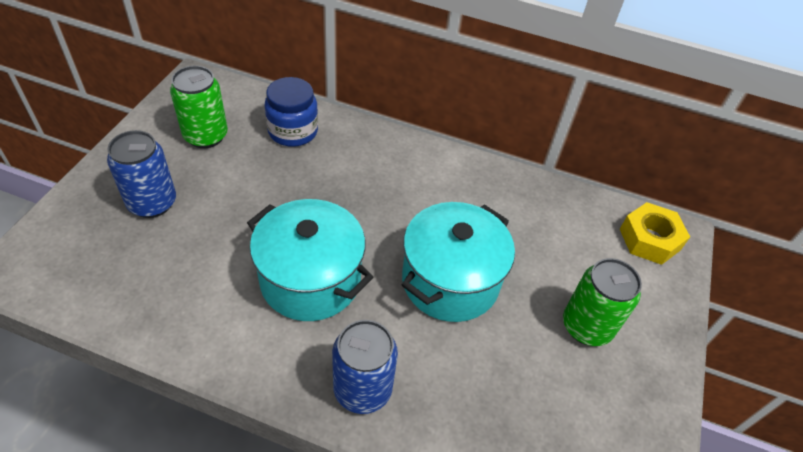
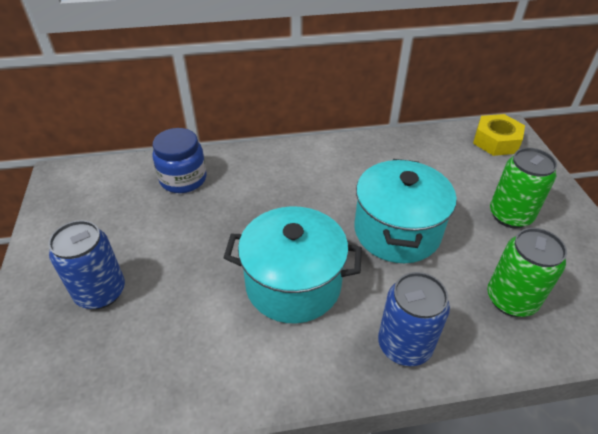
camera: 25 degrees left, 5 degrees down
green can [170,66,228,148] -> green can moved to [487,228,567,317]

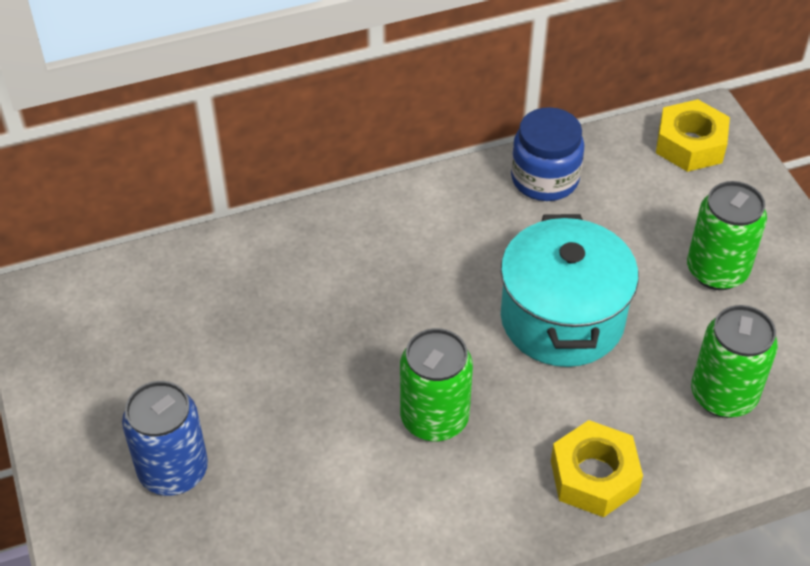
camera: 10 degrees left, 5 degrees up
blue jar [152,128,206,193] -> blue jar moved to [511,107,584,201]
turquoise pot [224,206,362,323] -> green can [400,328,473,442]
blue can [378,272,450,366] -> yellow nut [551,420,643,517]

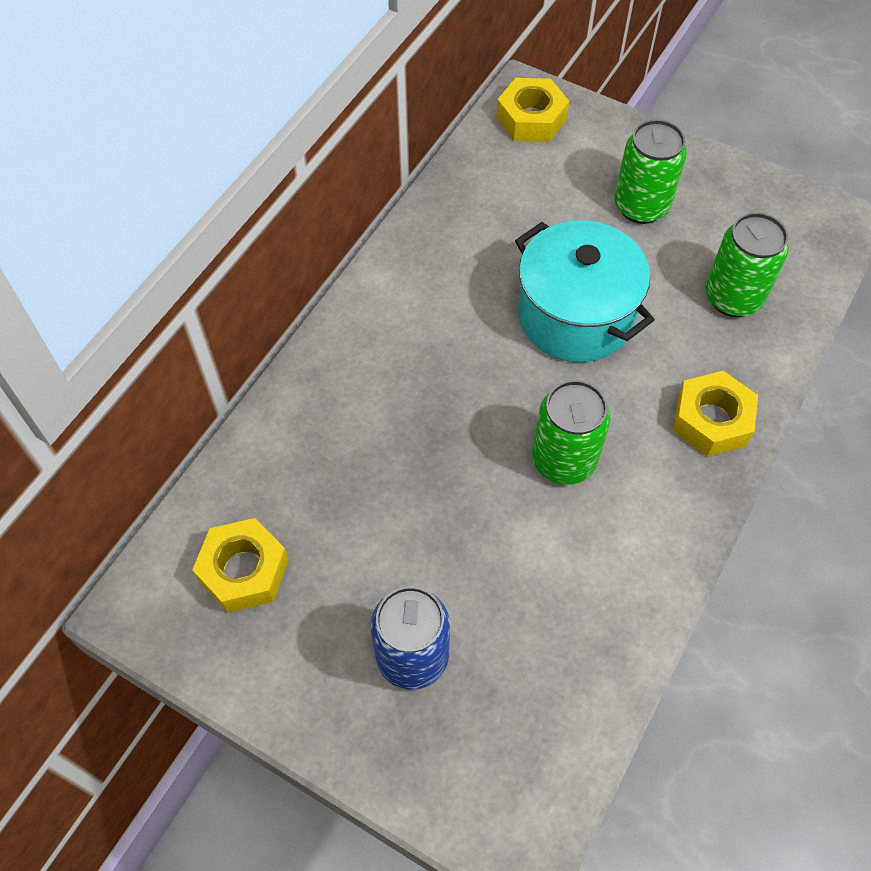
camera: 40 degrees left, 10 degrees up
blue jar [511,107,584,201] -> none
none -> yellow nut [192,518,289,613]

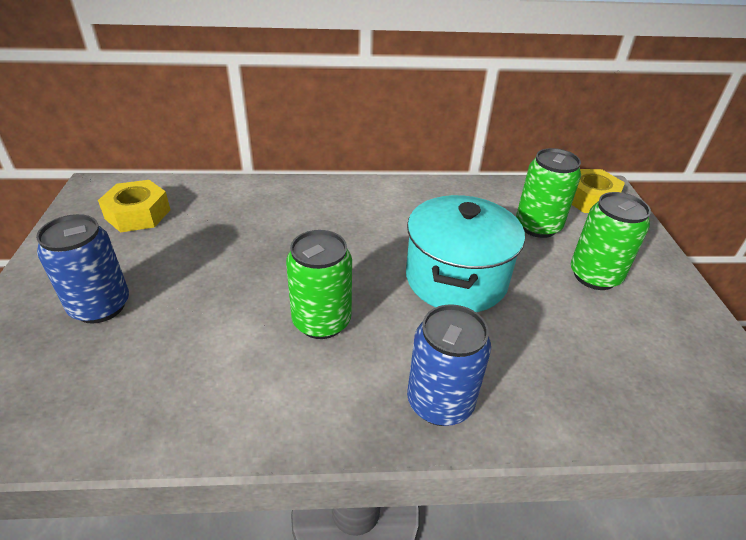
camera: 55 degrees right, 20 degrees down
yellow nut [673,371,758,457] -> blue can [407,304,491,426]
green can [706,213,788,317] -> green can moved to [516,148,581,238]

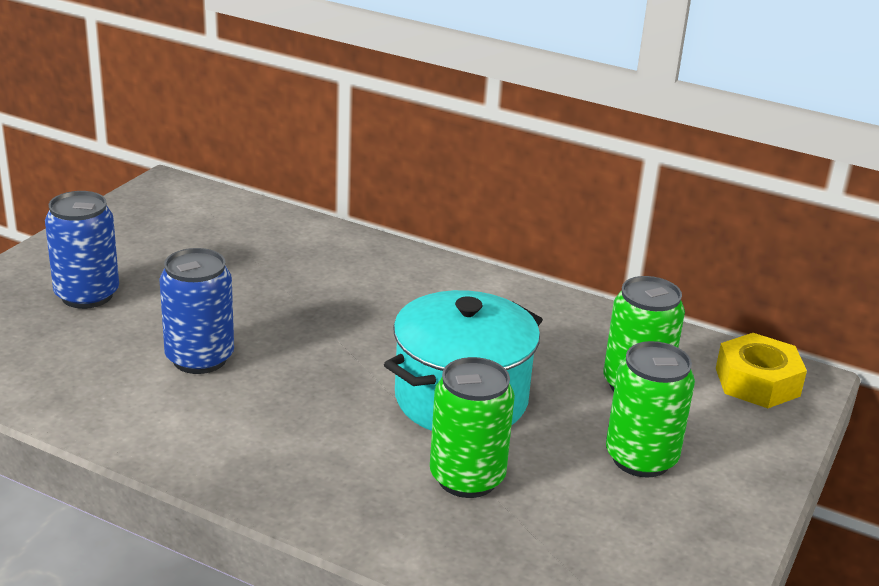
camera: 30 degrees right, 10 degrees down
yellow nut [98,180,171,232] -> none
green can [286,230,352,339] -> green can moved to [430,357,515,498]
blue can [407,304,491,426] -> blue can moved to [159,248,234,374]

